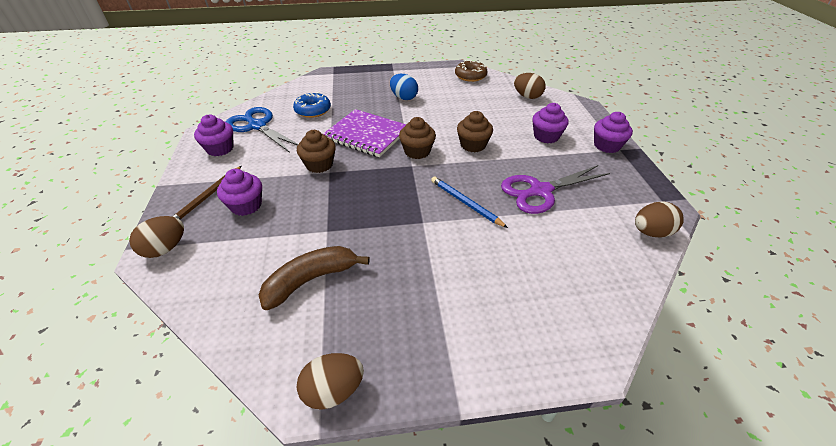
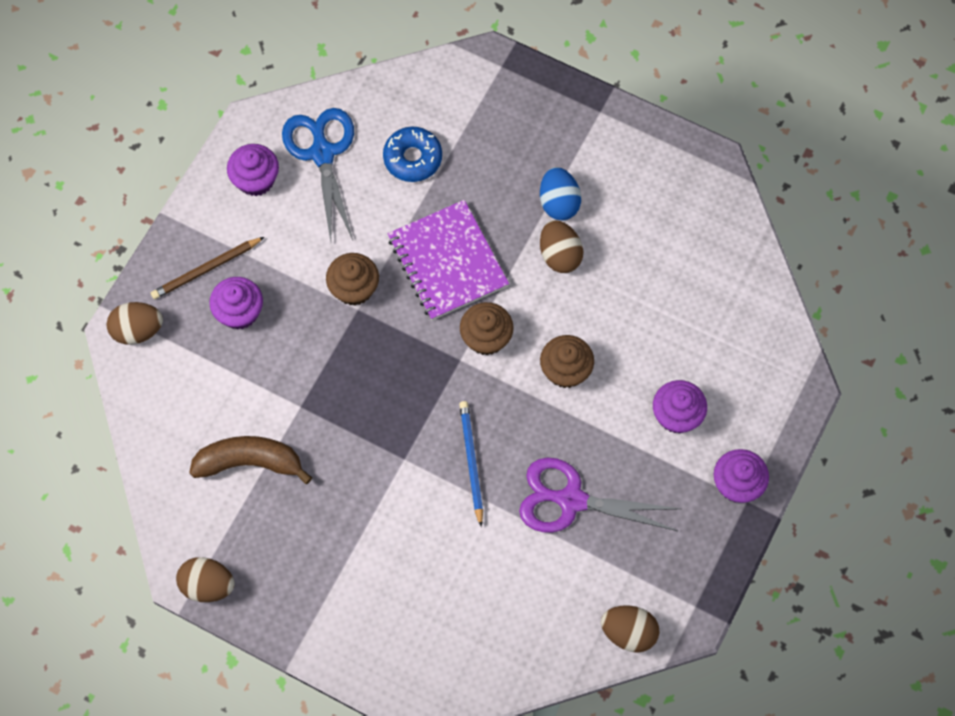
camera: 35 degrees right, 25 degrees up
brown donut [455,60,487,82] -> none
brown egg [514,73,546,99] -> brown egg moved to [540,220,584,273]

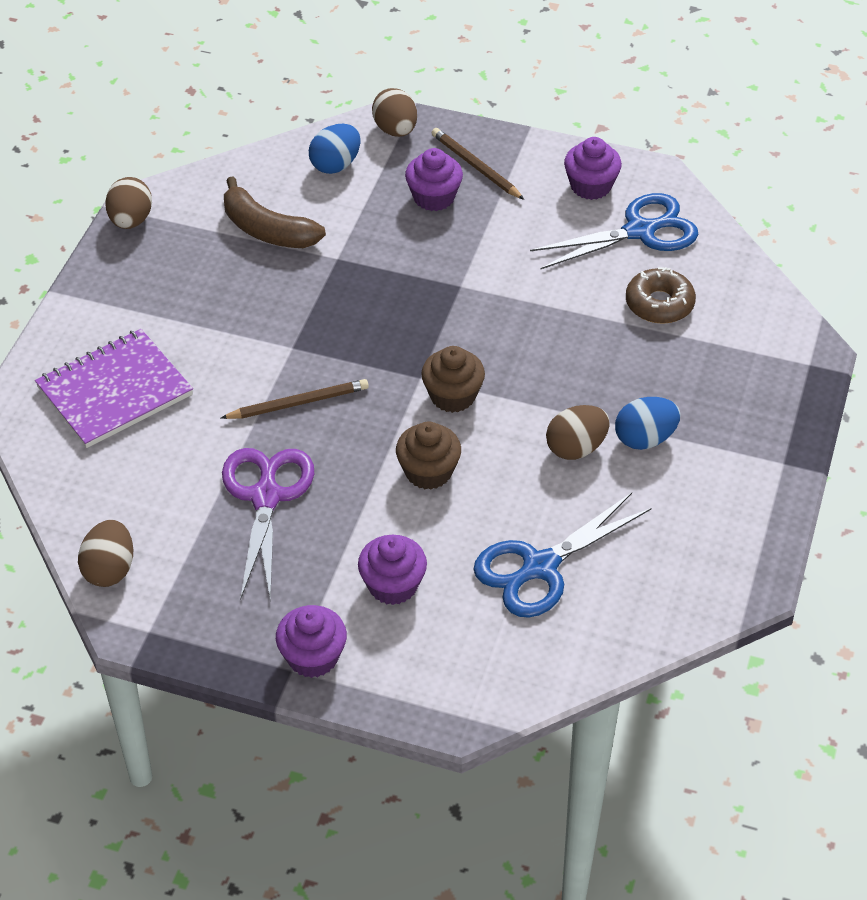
camera: 80 degrees right, 20 degrees down
brown banana [189,436,312,484] -> brown banana turned 135 degrees clockwise [224,177,326,248]
brown cupcake [326,253,379,305] -> none
blue donut [383,127,442,182] -> brown donut [626,267,696,324]
purple notebook [388,200,509,320] -> purple notebook moved to [35,329,193,448]
blue pencil [459,401,483,527] -> brown pencil [221,379,369,419]
none -> blue egg [309,124,360,174]
none -> blue scissors [473,493,651,618]

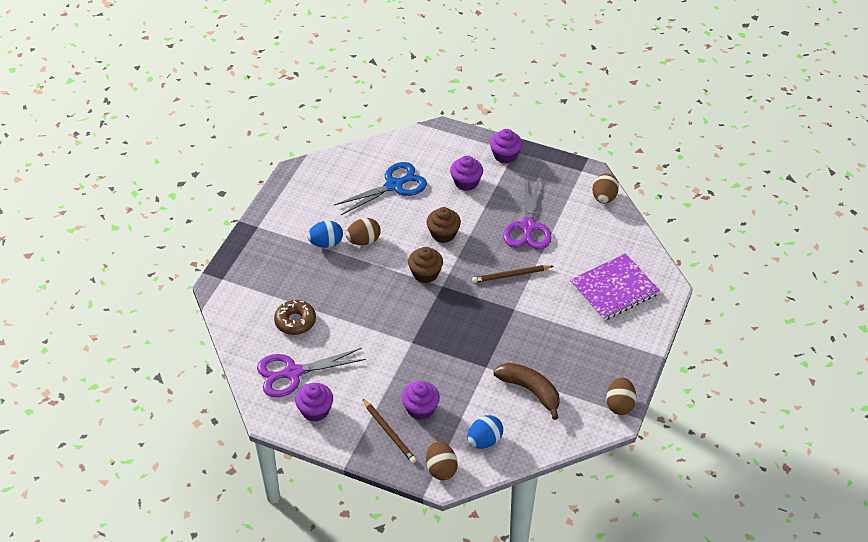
camera: 175 degrees left, 0 degrees up
blue scissors [530,193,698,269] -> purple scissors [257,348,366,397]

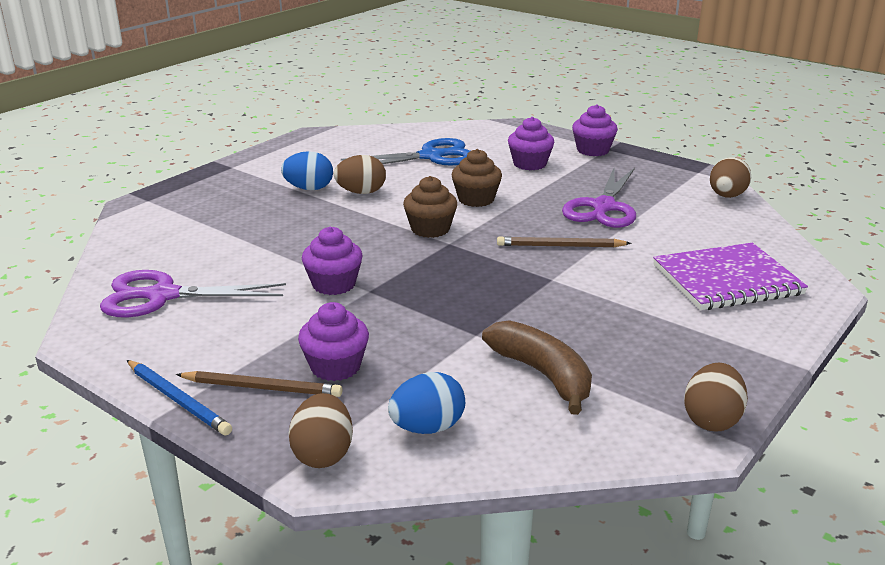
camera: 15 degrees right, 20 degrees down
brown donut [274,300,316,335] -> none
purple cupcake [295,383,333,422] -> purple cupcake moved to [302,227,363,295]
brown pencil [362,398,417,463] -> brown pencil turned 60 degrees counterclockwise [176,371,343,397]
none -> blue pencil [127,360,232,435]

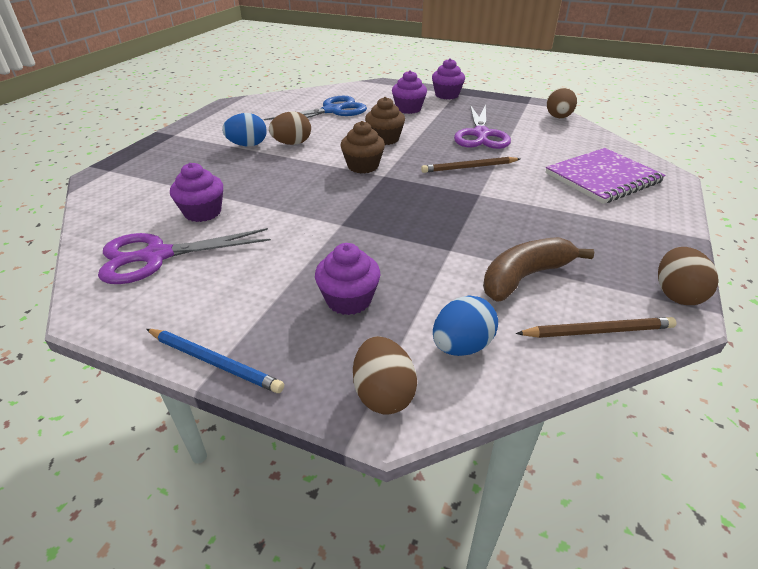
camera: 15 degrees left, 10 degrees up
brown pencil [176,371,343,397] -> brown pencil moved to [516,317,677,338]
purple cupcake [302,227,363,295] -> purple cupcake moved to [170,163,223,222]
brown banana [482,320,592,415] -> brown banana turned 75 degrees counterclockwise [483,237,594,301]

